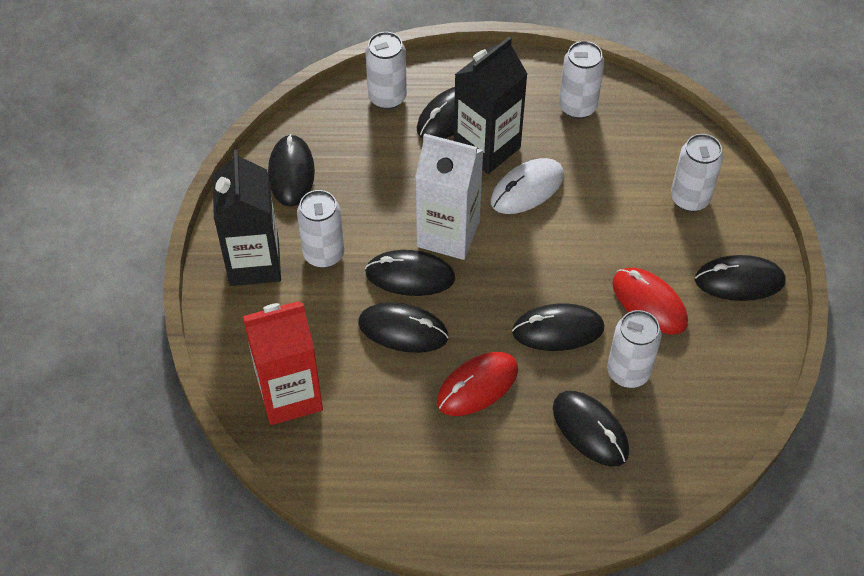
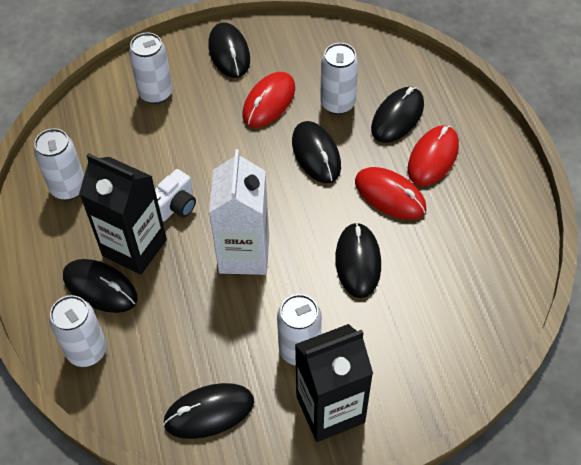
camera: 105 degrees left, 0 degrees up
red carton [243,301,323,425] -> none
black mouse [365,250,455,296] -> none
white mouse [491,158,564,214] -> white camera [155,169,196,222]
none -> red mouse [408,125,459,186]

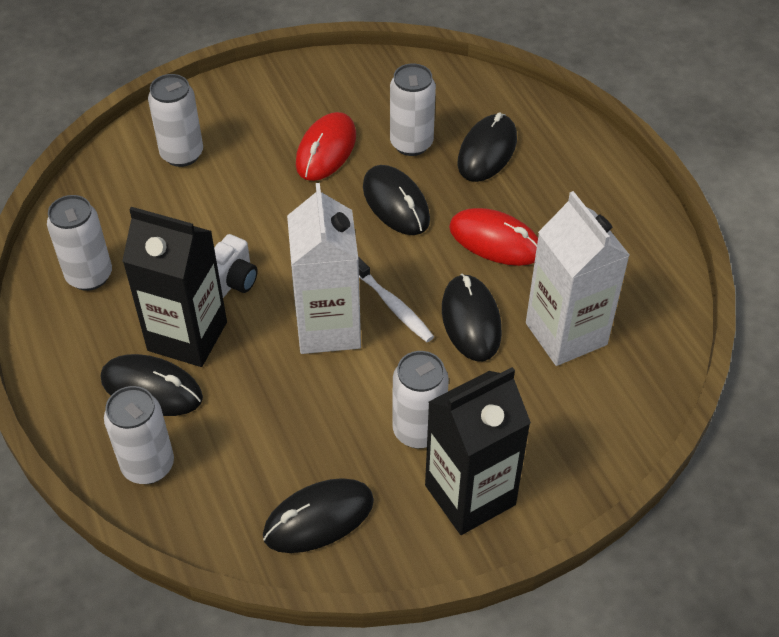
camera: 10 degrees left, 5 degrees down
black mouse [208,22,250,78] -> none
red mouse [408,125,459,186] -> none
none -> white toothbrush [358,257,434,342]
none -> white carton [526,191,630,366]

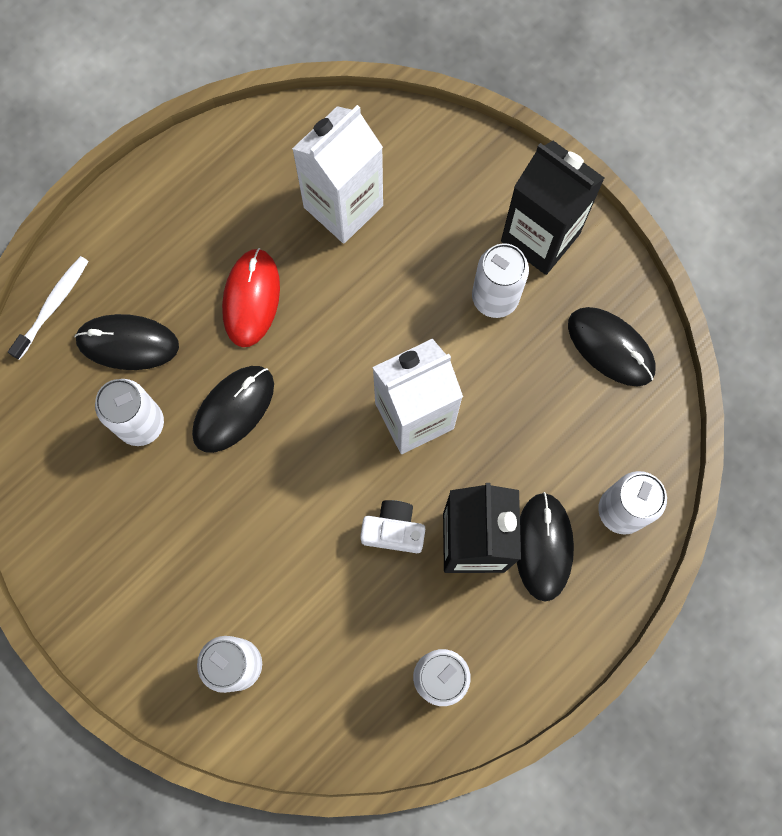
camera: 110 degrees left, 25 degrees up
red mouse [296,112,356,181] -> none
white toothbrush [358,257,434,342] -> white toothbrush moved to [8,256,89,360]
black mouse [442,274,502,361] -> none

